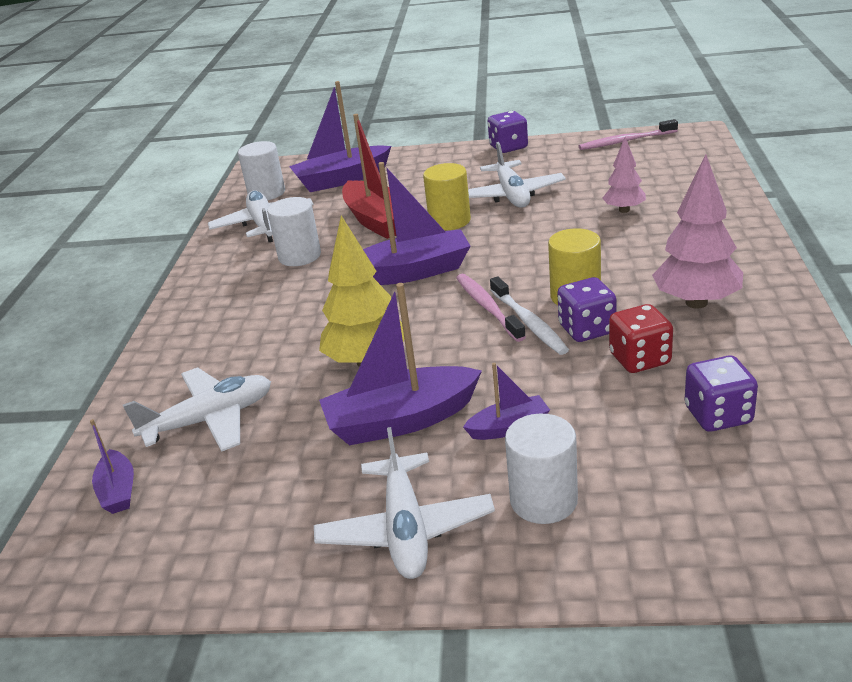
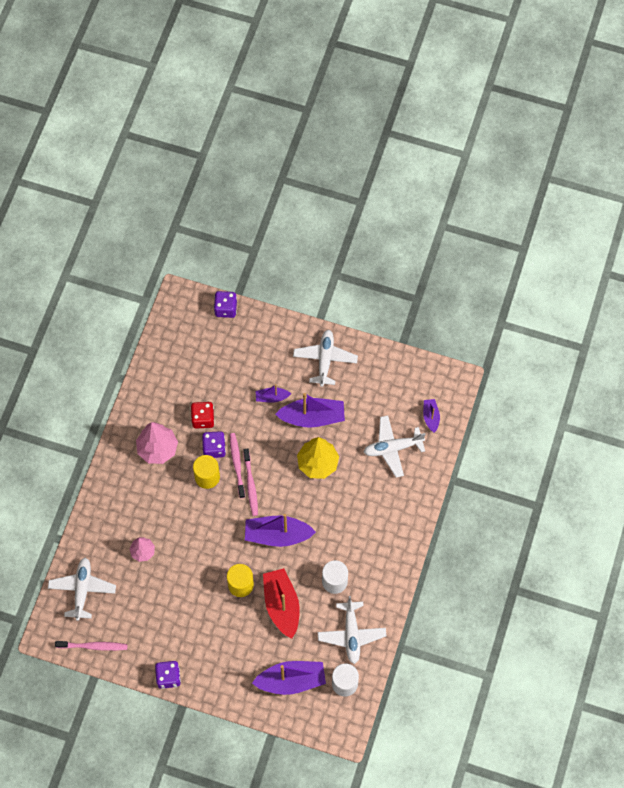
camera: 170 degrees left, 35 degrees up
white plane [468,142,566,208] -> white plane moved to [48,557,116,621]
white toothbrush [490,276,569,355] -> pink toothbrush [230,433,245,498]
white cylinder [505,414,578,524] -> none
purple dice [685,355,758,431] -> purple dice moved to [214,291,237,318]

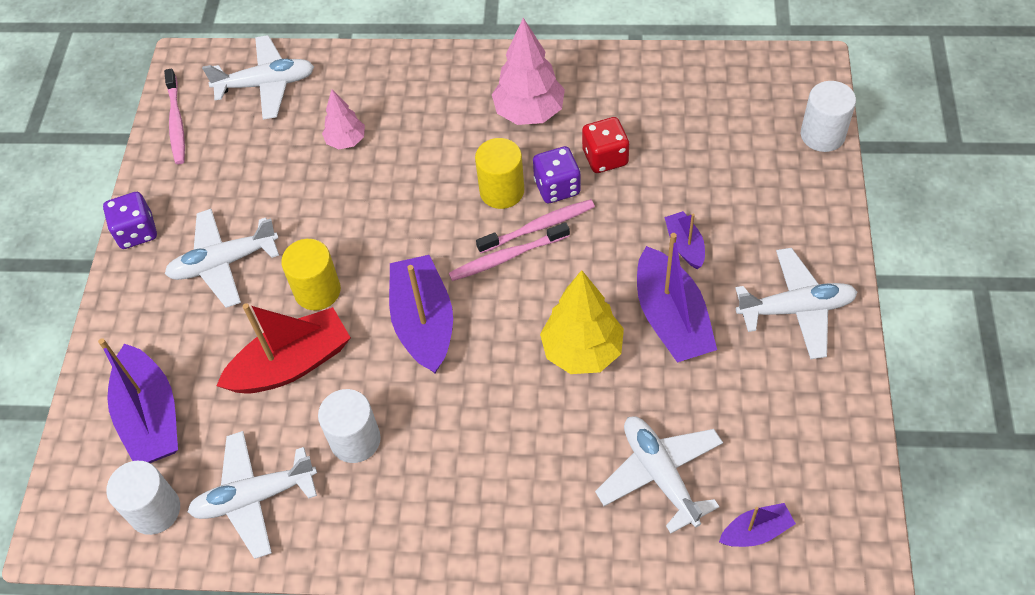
camera: 80 degrees right, 10 degrees down
purple dice [214,291,237,318] -> white cylinder [801,81,856,152]
none -> white plane [165,209,279,308]

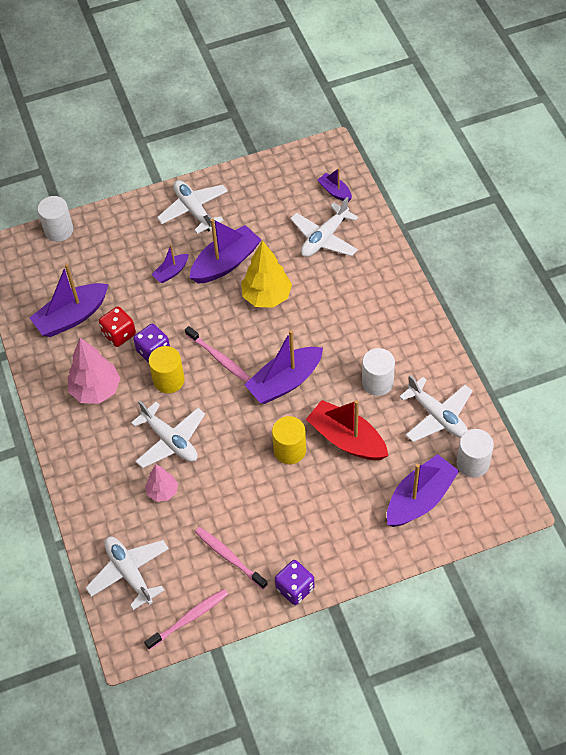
camera: 115 degrees left, 0 degrees up
white plane [165,209,279,308] -> white plane moved to [131,401,205,468]
pink toothbrush [476,199,595,254] -> pink toothbrush moved to [195,527,268,589]
none -> purple boat [30,264,109,337]

